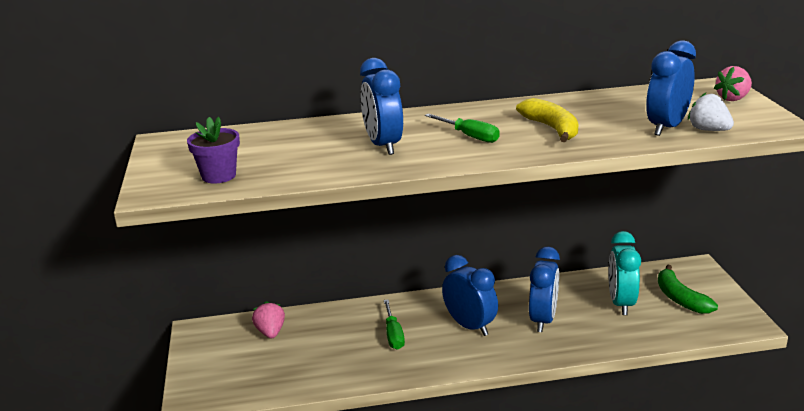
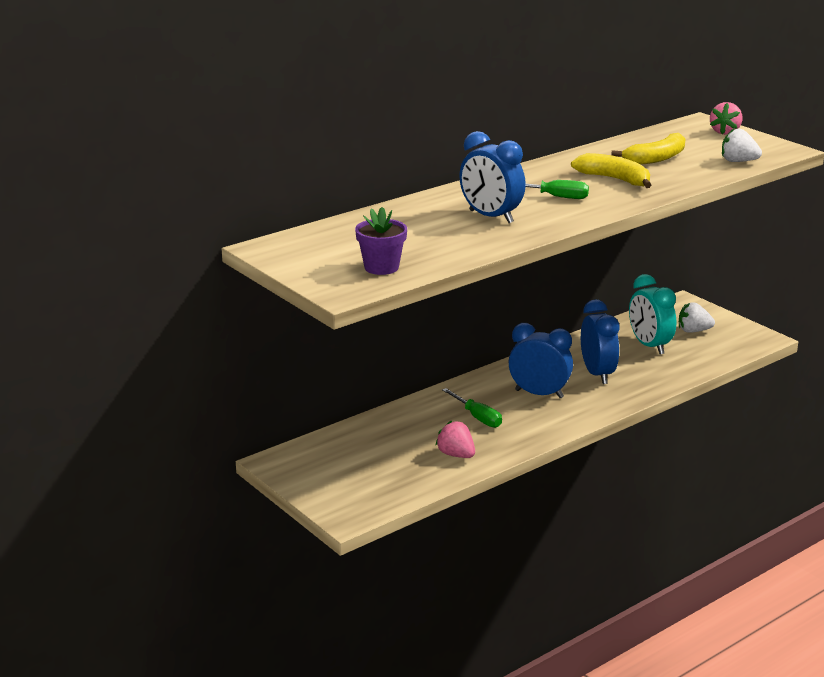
camera: 30 degrees left, 0 degrees up
pink strawberry [252,301,285,338] -> pink strawberry moved to [435,420,475,458]
blue clock [646,40,696,136] -> none
green banana [658,265,718,314] -> white strawberry [679,302,715,333]
none -> yellow banana [611,133,685,165]

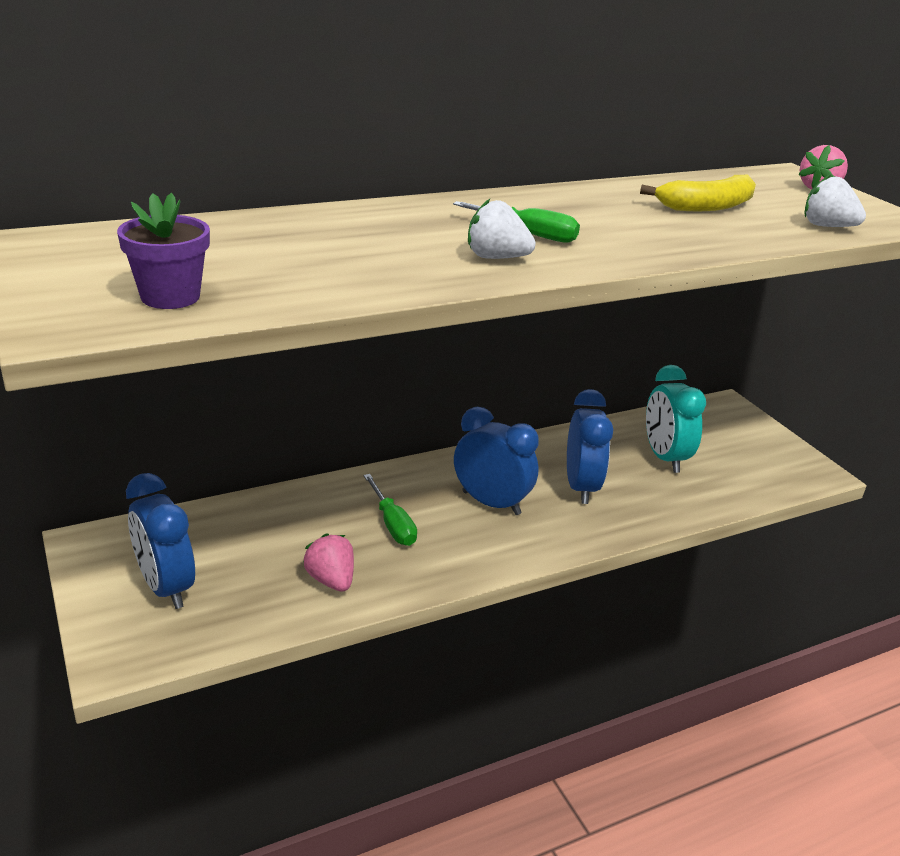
camera: 10 degrees right, 5 degrees up
blue clock [459,131,526,223] -> blue clock moved to [126,473,195,609]
yellow banana [571,153,651,188] -> none
white strawberry [679,302,715,333] -> white strawberry moved to [468,199,536,259]

